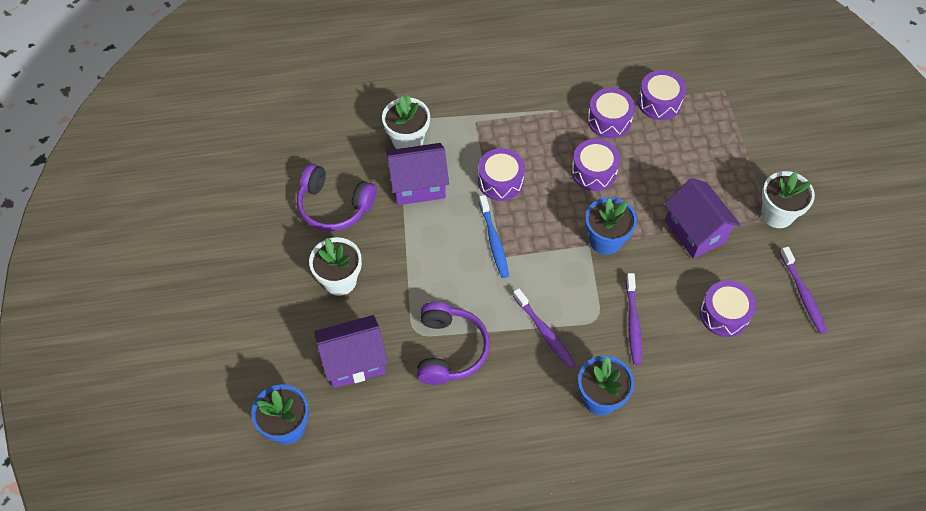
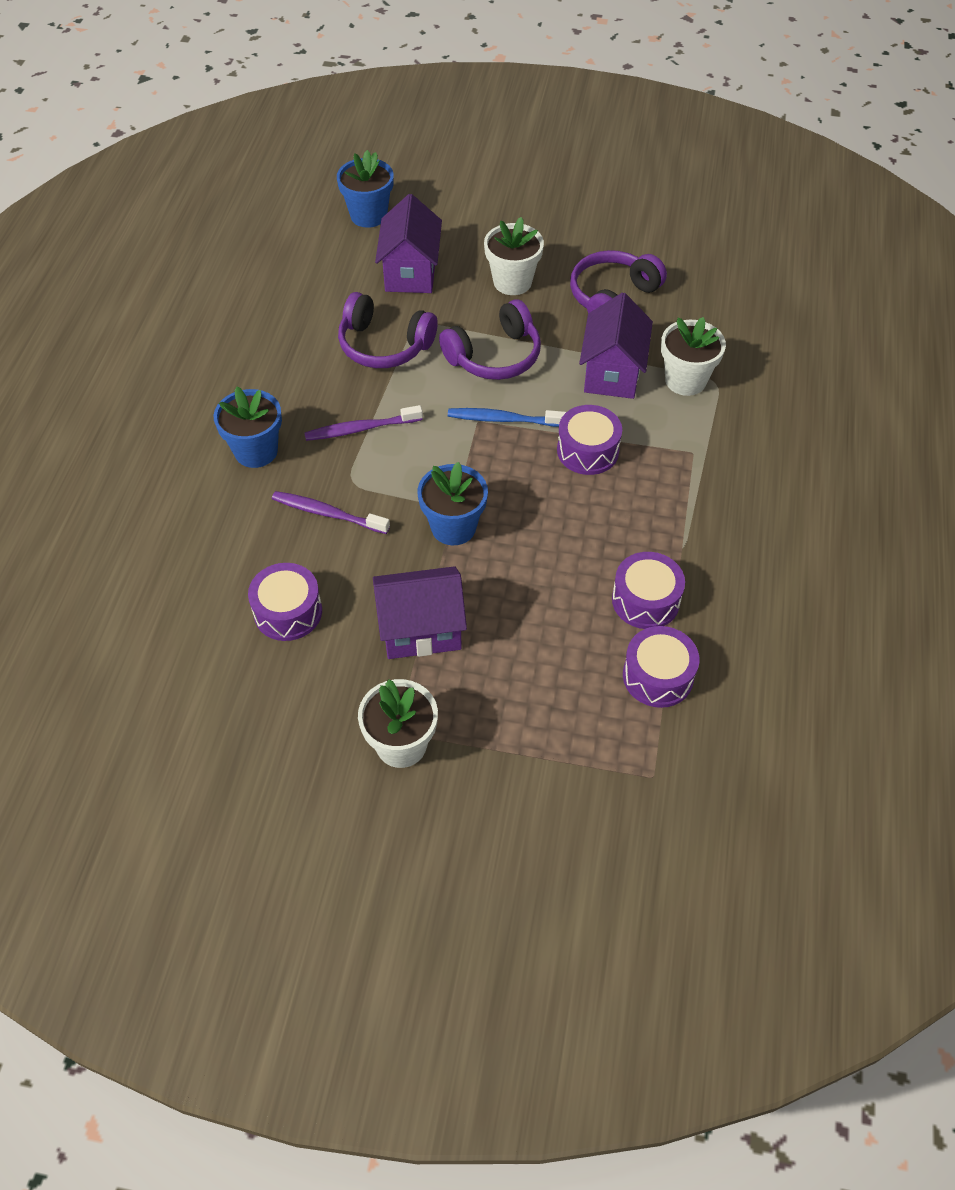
camera: 110 degrees right, 5 degrees down
purple drum [571,139,620,191] -> none
purple toothbrush [780,247,827,334] -> none
none -> purple headphones [439,300,541,380]

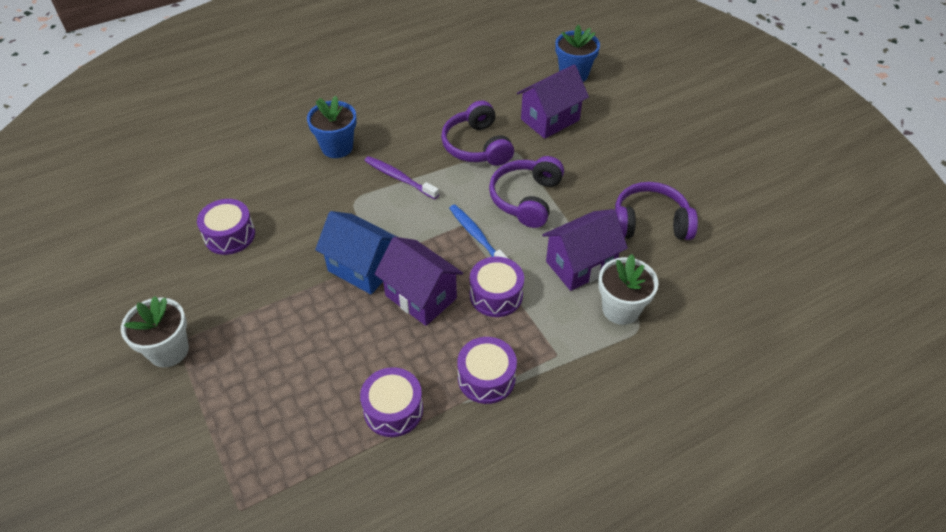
camera: 50 degrees right, 5 degrees down
purple toothbrush [272,491,390,534] -> none
purple house [373,566,467,659] -> purple house moved to [375,237,463,326]
blue flower pot [417,462,488,545] -> blue house [315,211,397,294]
purple headphones [439,300,541,380] -> purple headphones turned 90 degrees clockwise [489,156,564,228]
white flower pot [484,217,544,295] -> none
purple drum [623,626,699,708] -> purple drum moved to [457,337,517,404]

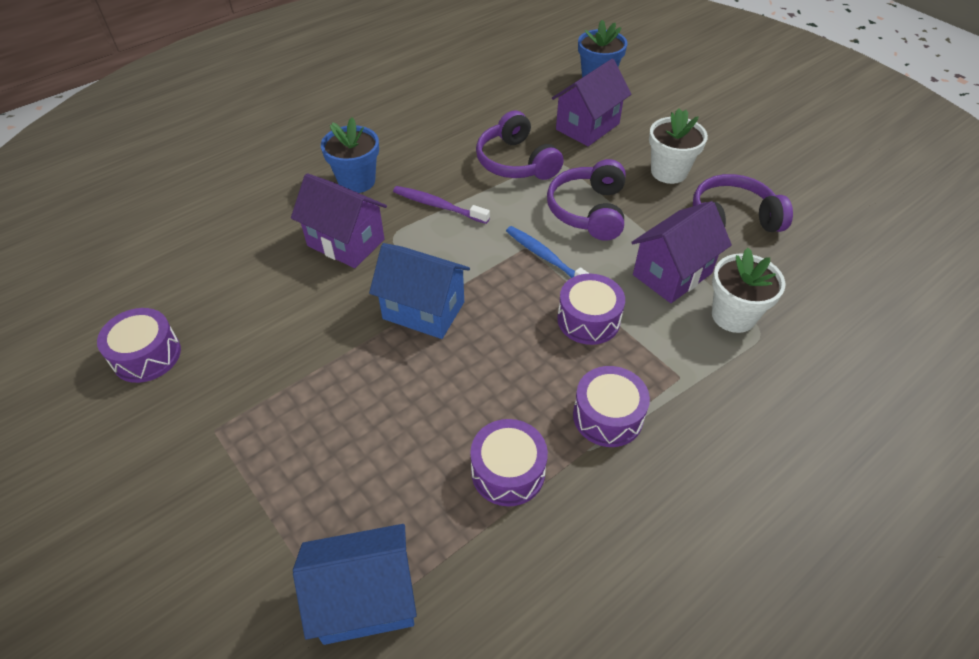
camera: 10 degrees left, 0 degrees up
white flower pot [121,296,189,367] -> white flower pot moved to [649,108,708,184]
purple drum [197,199,255,255] -> purple drum moved to [97,308,181,383]
purple house [375,237,463,326] -> purple house moved to [291,173,387,268]
none -> blue house [293,524,417,645]

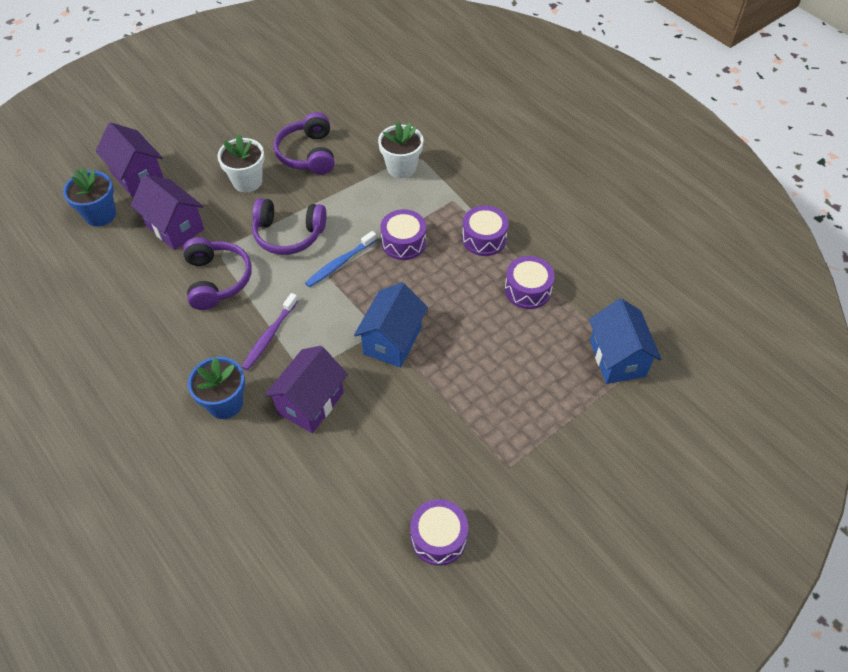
camera: 90 degrees left, 5 degrees up
purple headphones [476,110,564,180] -> purple headphones turned 75 degrees counterclockwise [183,237,252,310]
purple house [631,201,732,303] -> purple house moved to [96,122,164,197]

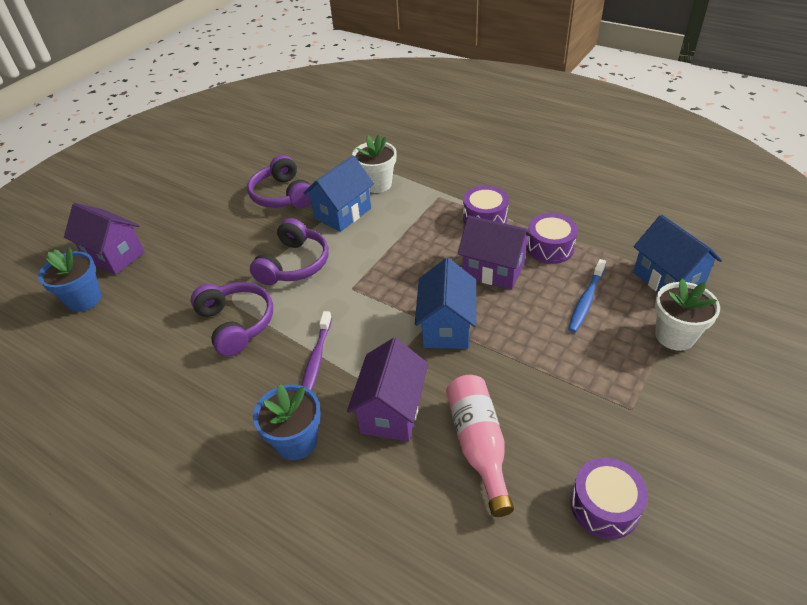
camera: 15 degrees left, 10 degrees down
purple house [131,174,204,250] -> purple house moved to [458,215,532,290]
white flower pot [217,134,264,192] -> white flower pot moved to [655,278,720,351]
purple headphones [252,198,327,255] -> purple headphones turned 60 degrees counterclockwise [250,218,329,285]
blue toothbrush [305,231,377,287] -> blue toothbrush moved to [568,259,606,333]
purple drum [380,209,426,260] -> none
none -> blue house [304,155,374,232]
none -> pink bottle [446,375,514,517]

